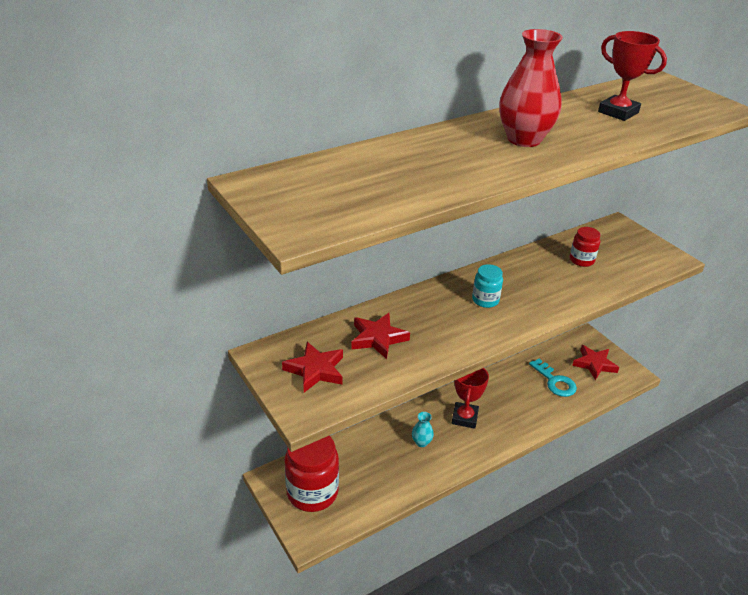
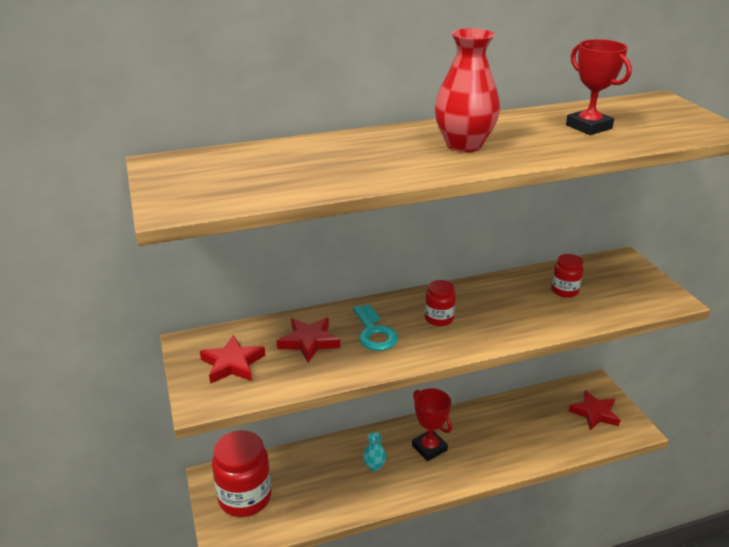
camera: 15 degrees right, 5 degrees down
red trophy [452,368,489,429] -> red trophy turned 60 degrees counterclockwise [412,388,452,461]
turquoise jar [472,264,503,308] -> red jar [425,280,456,326]
turquoise key [529,359,577,397] -> turquoise key moved to [353,304,398,351]

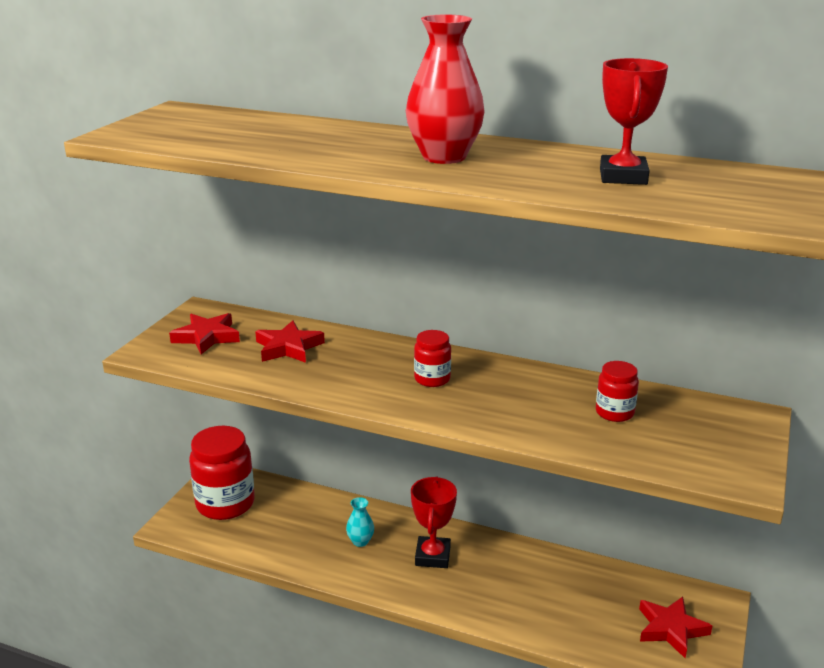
camera: 40 degrees right, 5 degrees down
turquoise key [353,304,398,351] -> none

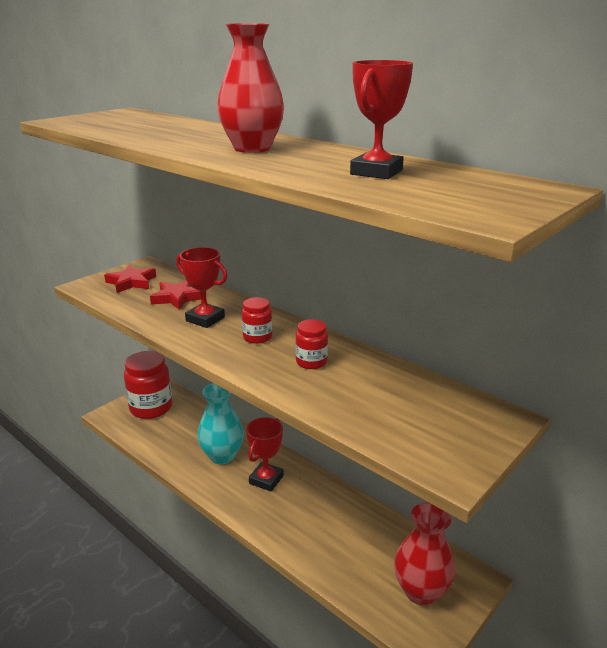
camera: 20 degrees right, 0 degrees up
turquoise vase [346,497,374,547] -> turquoise vase [197,383,244,464], size x2.11
red jar [596,361,639,422] -> red jar moved to [295,319,328,369]
red star [639,597,712,658] -> red vase [394,502,455,606]
none -> red trophy [176,247,227,328]

